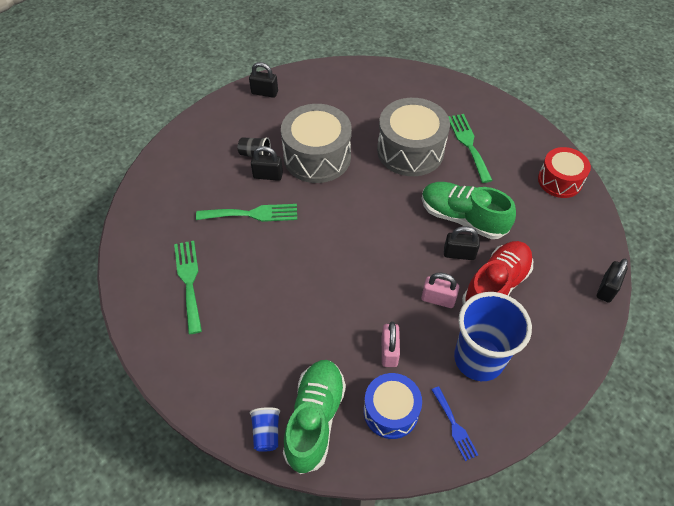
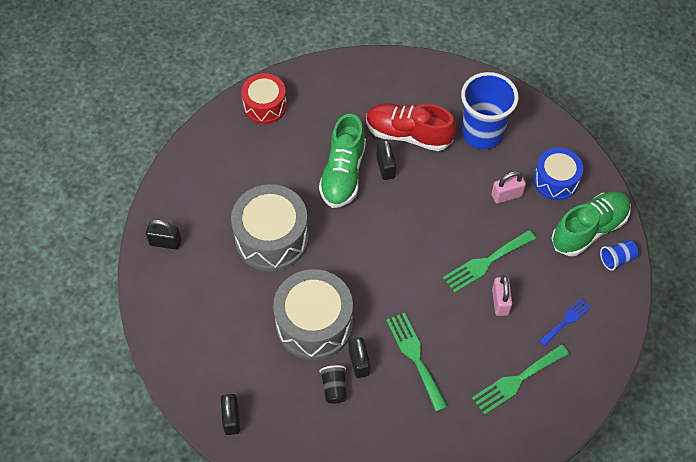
camera: 110 degrees left, 5 degrees up
green shoe [283,360,346,474] -> green shoe turned 150 degrees clockwise [551,191,631,256]
pink padlock [421,272,459,308] -> pink padlock moved to [492,275,512,316]
blue fork [432,386,478,461] -> blue fork moved to [539,299,591,346]
green fork [448,114,493,183] -> green fork moved to [443,230,536,293]
black padlock [597,259,628,303] -> black padlock moved to [146,219,181,250]

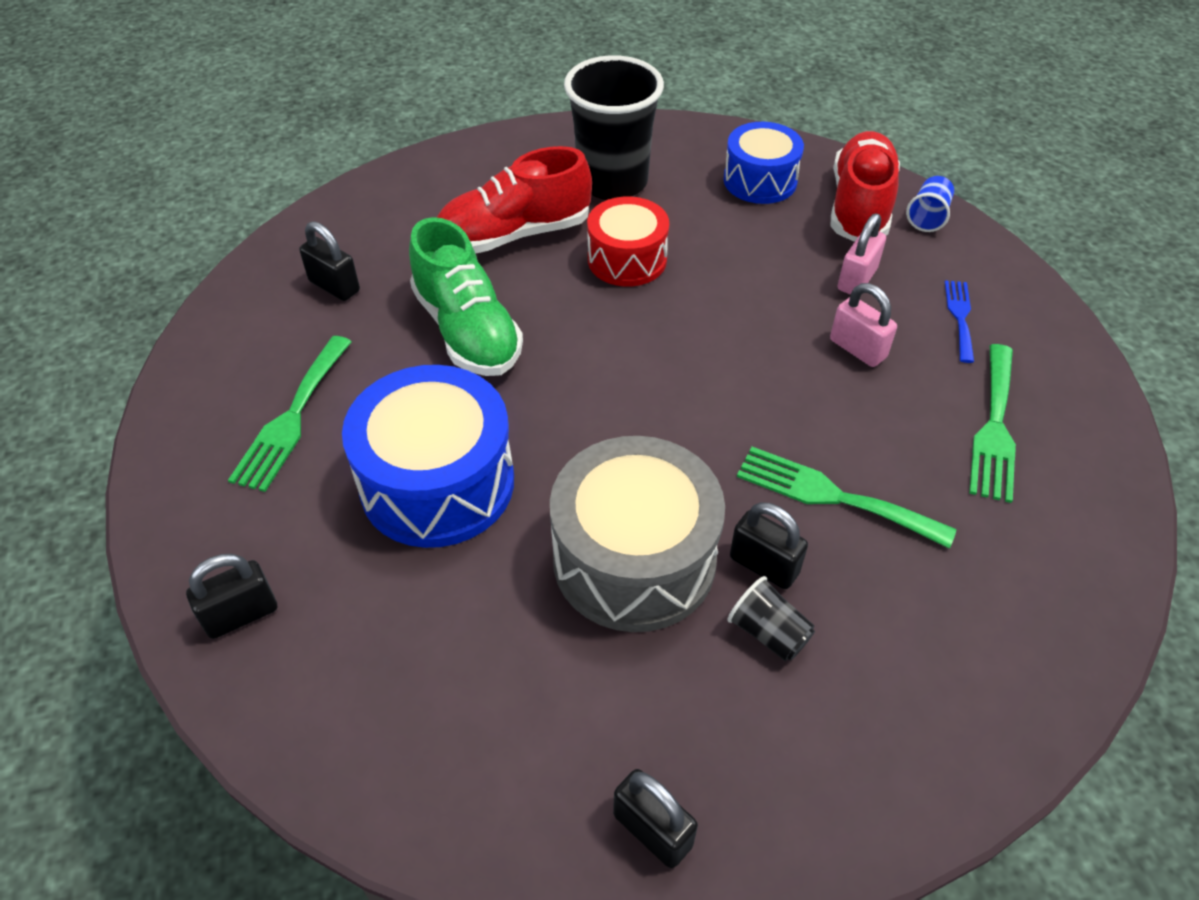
camera: 40 degrees left, 10 degrees down
grey drum [231,184,309,271] -> blue drum [342,365,514,548]
red drum [242,73,287,124] -> red drum moved to [587,196,669,287]
black padlock [376,139,396,180] -> black padlock moved to [299,221,360,301]
green fork [443,230,536,293] -> green fork moved to [228,336,352,492]
blue cup [461,72,519,149] -> black cup [564,55,664,200]
pink padlock [491,171,526,204] -> pink padlock moved to [838,214,886,295]
green shoe [551,191,631,256] -> red shoe [831,131,900,242]

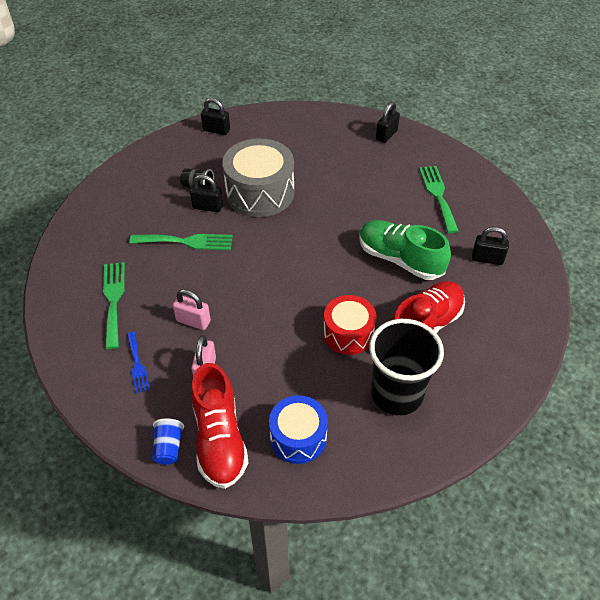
camera: 155 degrees right, 0 degrees up
blue drum [342,365,514,548] -> none

